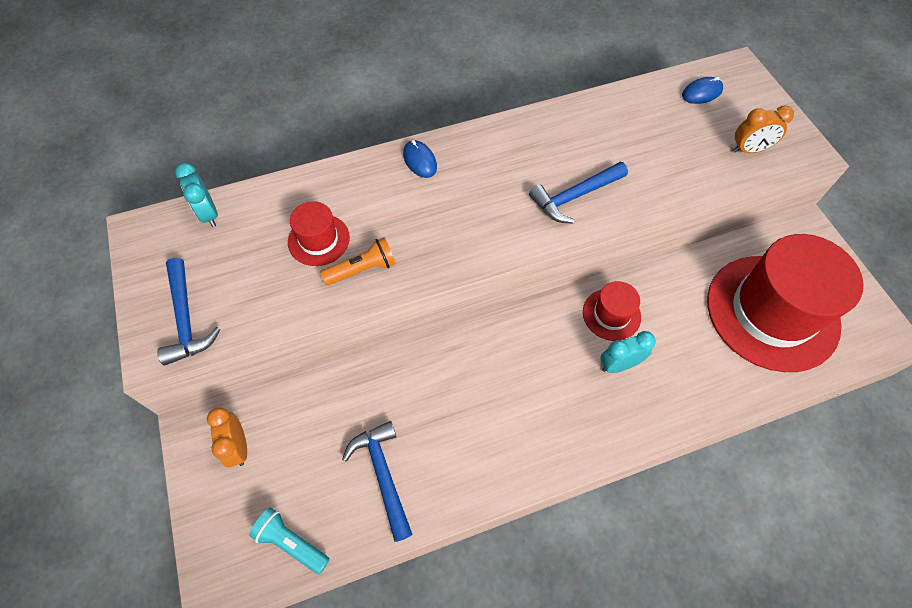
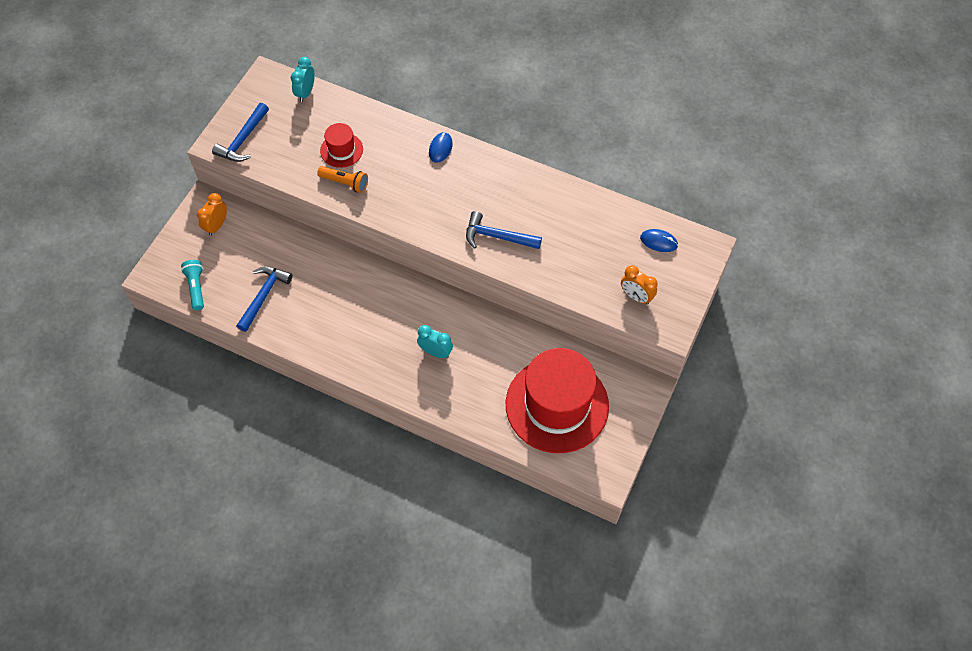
camera: 45 degrees right, 0 degrees up
red hat [583,281,641,341] -> none

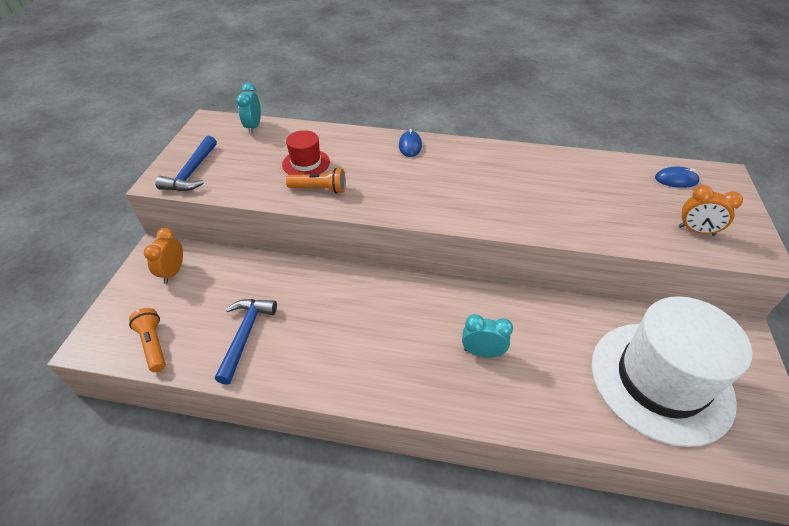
camera: 15 degrees left, 15 degrees down
turquoise flashlight [181,260,204,311] -> orange flashlight [129,308,166,372]
blue hammer [466,211,542,249] -> none
red hat [506,348,609,453] -> white hat [592,296,752,447]

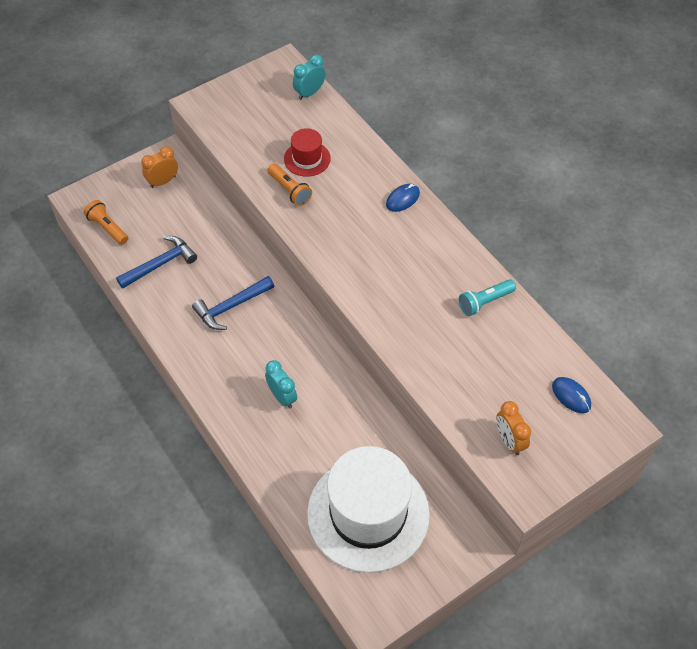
camera: 45 degrees right, 10 degrees up
orange flashlight [129,308,166,372] -> orange flashlight turned 60 degrees counterclockwise [84,200,128,245]
blue hammer [155,136,217,191] -> blue hammer moved to [192,276,274,330]
none -> turquoise flashlight [459,279,516,316]

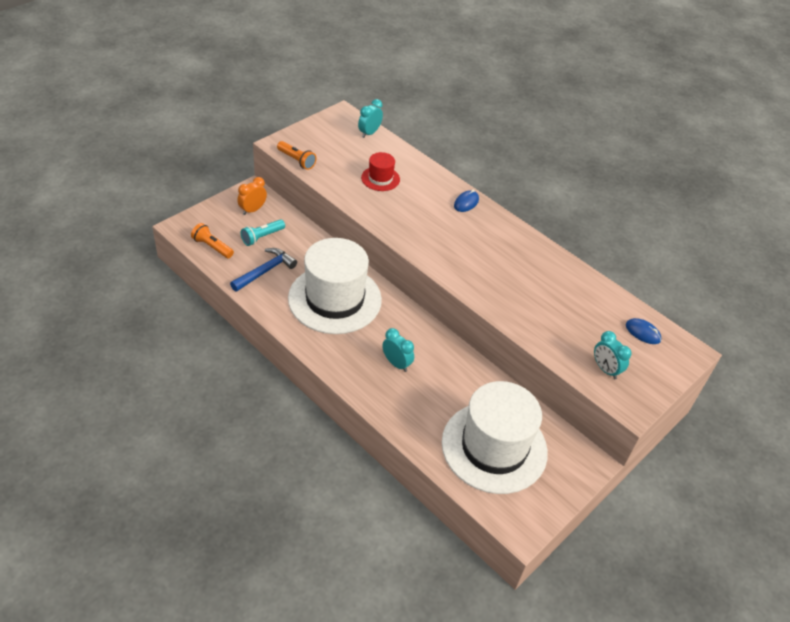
camera: 15 degrees left, 10 degrees down
blue hammer [192,276,274,330] -> white hat [288,238,382,334]
orange flashlight [268,164,312,206] -> orange flashlight moved to [277,141,316,170]
turquoise flashlight [459,279,516,316] -> turquoise flashlight moved to [241,219,285,246]
orange clock [496,401,531,455] -> turquoise clock [594,331,632,379]

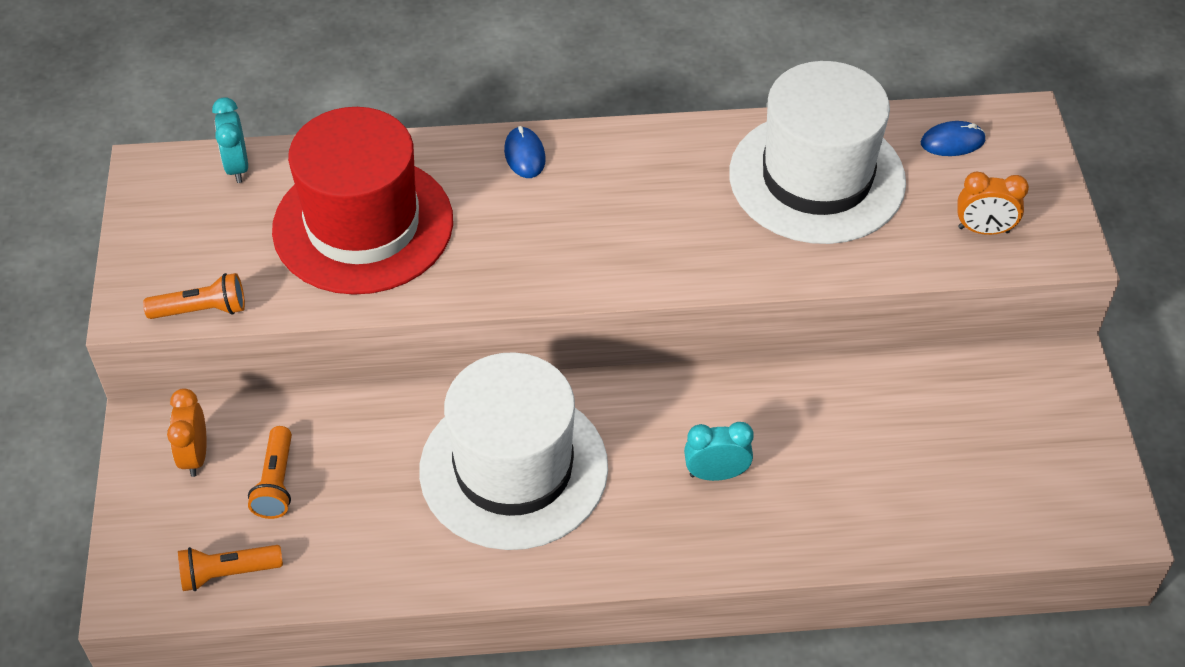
camera: 45 degrees left, 5 degrees up
blue hammer [230,248,297,292] -> none
turquoise flashlight [241,219,285,246] -> orange flashlight [248,426,292,519]
red hat [361,152,400,191] -> red hat [272,107,453,295], size x2.23
white hat [442,381,548,494] -> white hat moved to [729,61,906,244]
turquoise clock [594,331,632,379] -> orange clock [957,172,1029,235]

